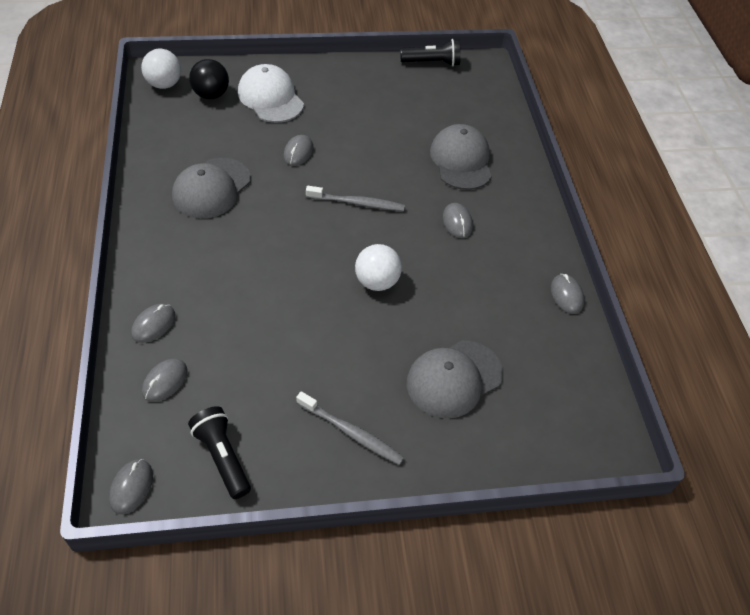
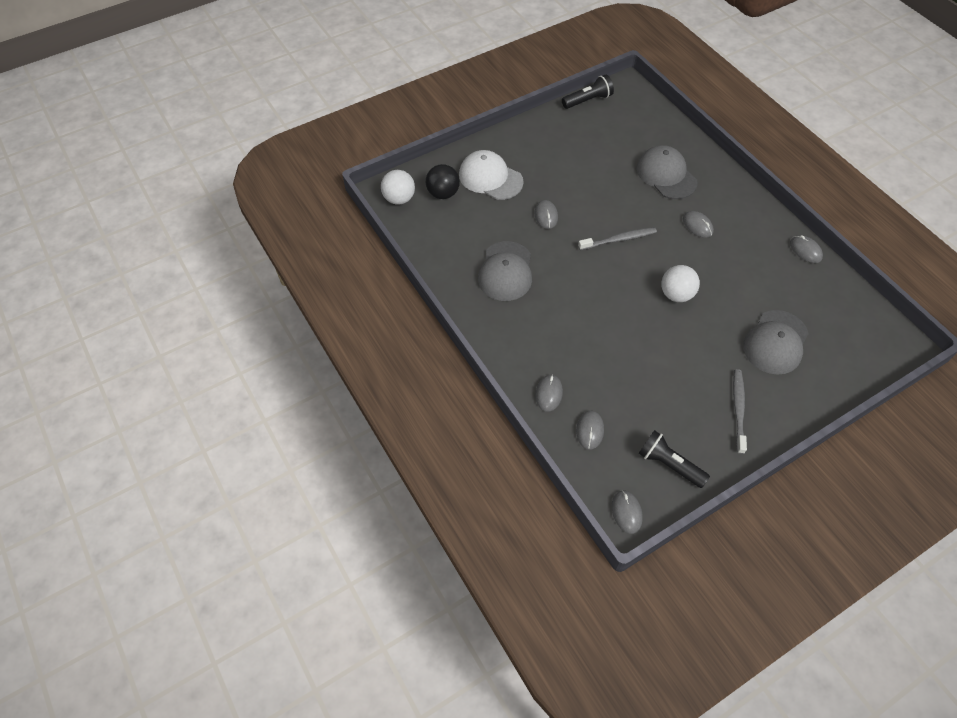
camera: 20 degrees left, 5 degrees up
grey toothbrush [296,391,404,465] -> grey toothbrush turned 90 degrees counterclockwise [733,369,747,454]

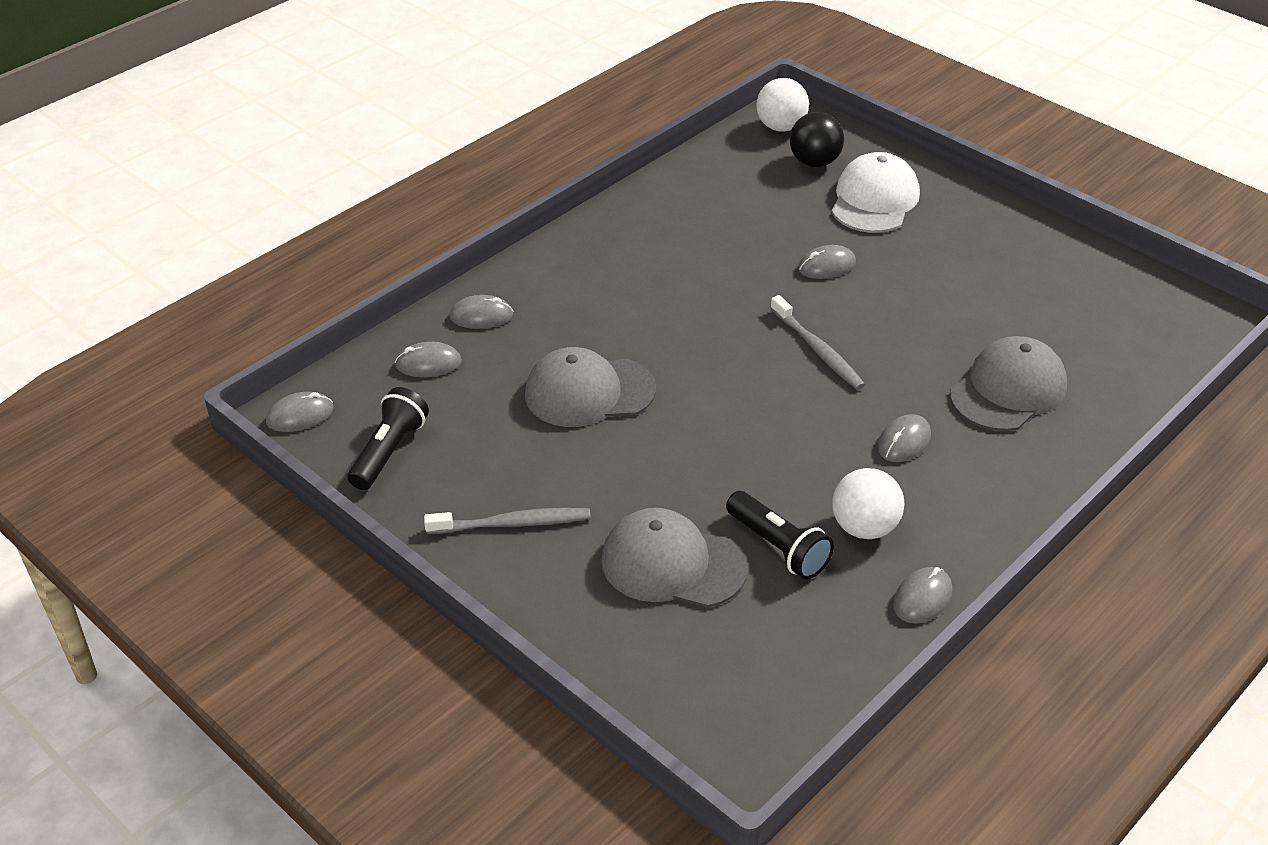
camera: 75 degrees right, 15 degrees down
grey cap [478,241,532,301] -> grey cap moved to [525,347,656,427]
black flashlight [562,74,614,109] -> black flashlight moved to [726,491,834,579]
white ball [661,265,700,302] -> white ball moved to [832,468,904,539]

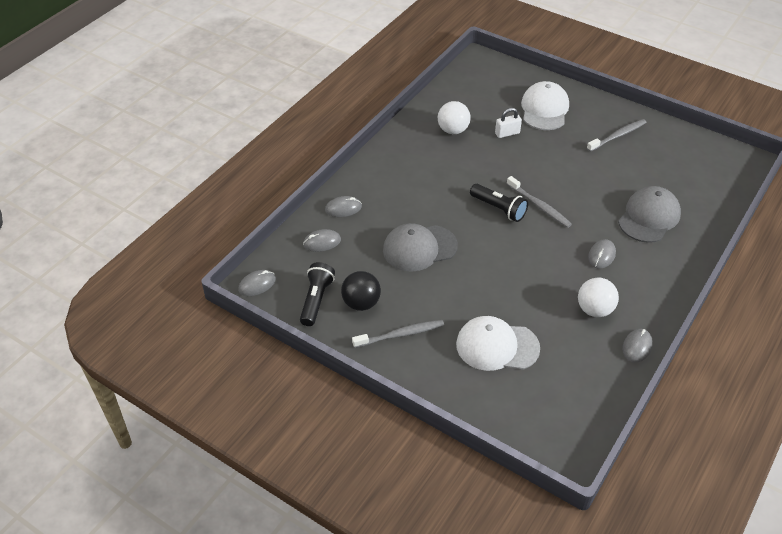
camera: 10 degrees left, 5 degrees up
grey cap [601,508,748,607] -> white cap [456,316,540,371]
black flashlight [726,491,834,579] -> black flashlight moved to [470,184,528,222]
white ball [756,78,809,132] -> white ball moved to [438,101,471,134]
black ball [790,112,844,167] -> black ball moved to [341,271,381,311]
grey mouse [798,245,856,279] -> none
none -> white padlock [495,108,522,138]
none -> grey toothbrush [587,119,646,152]

